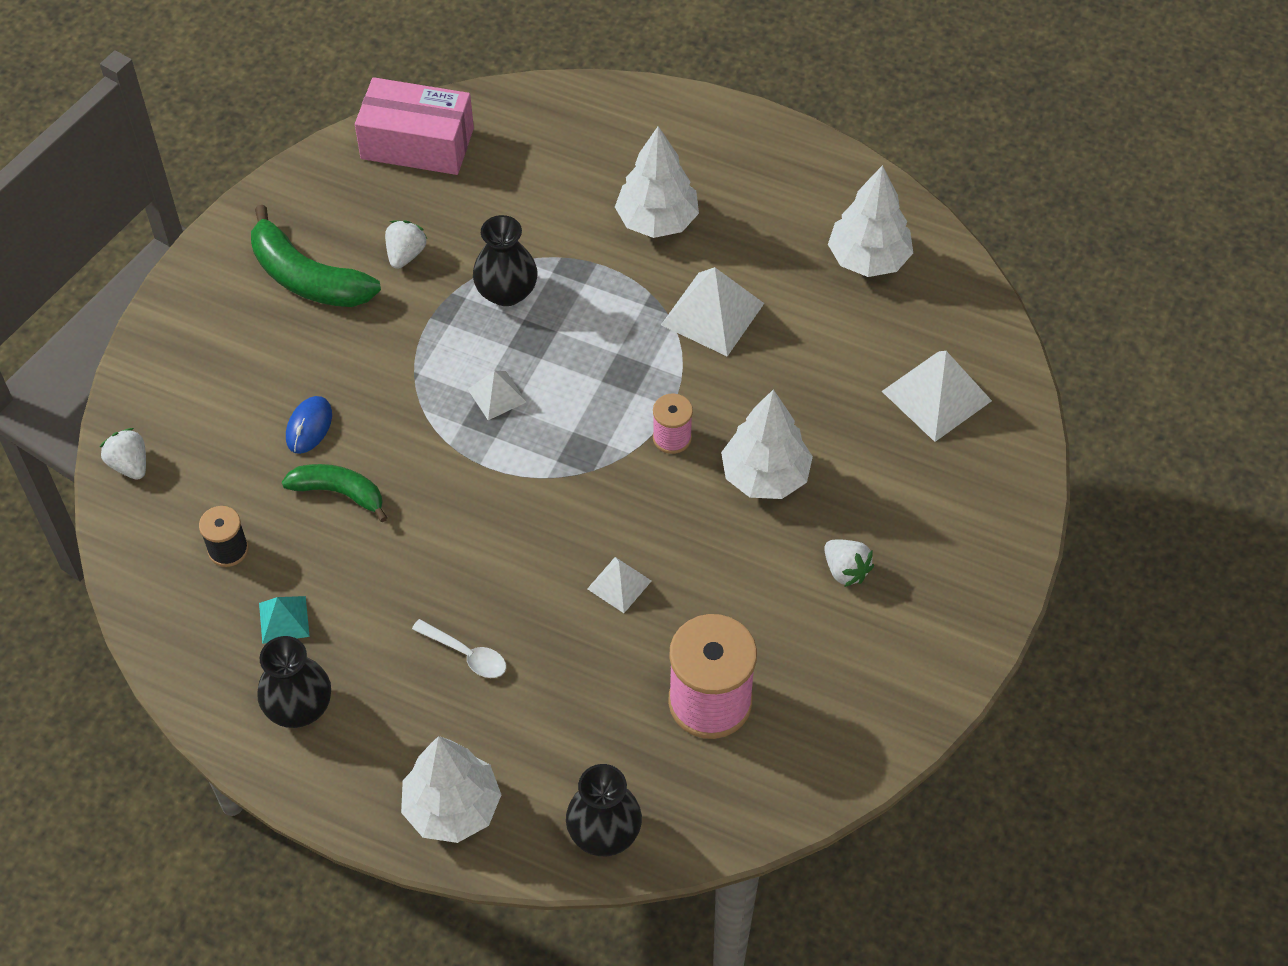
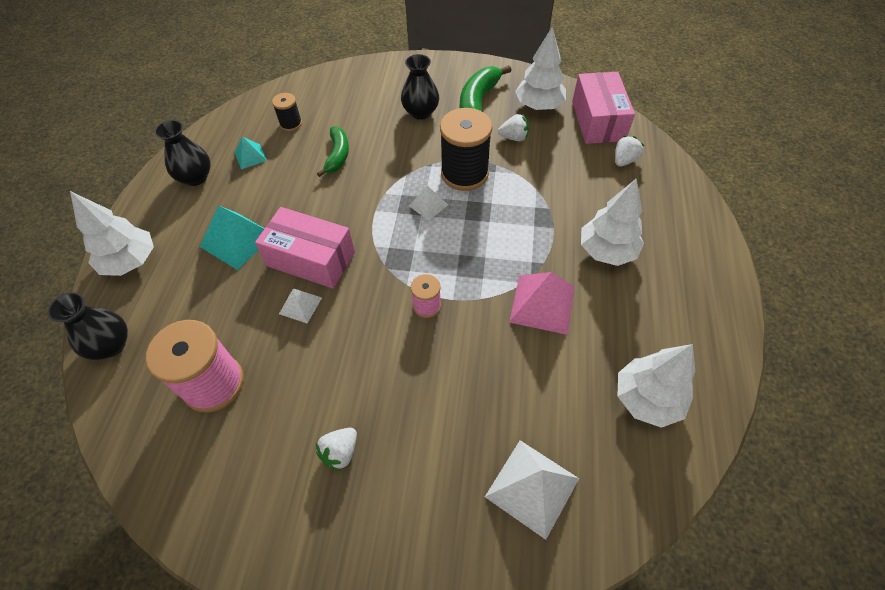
camera: 75 degrees right, 0 degrees up
white strawberry [100,428,146,480] -> white strawberry moved to [615,136,645,167]
blue mouse [286,396,332,454] -> none
white spoon [412,619,506,678] -> turquoise pyramid [200,205,265,270]
black vase [473,215,538,306] -> black vase moved to [401,54,439,120]
white pyramid [661,267,764,356] -> pink pyramid [509,272,575,335]
white tree [721,389,813,499] -> white tree moved to [515,27,566,110]
none -> pink box [255,207,355,289]
none -> black spool [440,108,492,191]

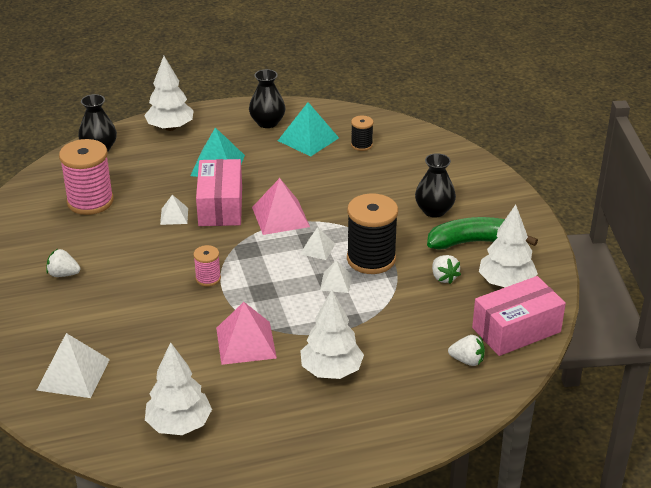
camera: 65 degrees right, 20 degrees down
turquoise pyramid [235,136,267,169] -> turquoise pyramid [278,102,339,157], size x1.78
green banana [317,126,349,177] -> none
none -> pink pyramid [252,178,310,235]
none -> white pyramid [320,260,352,293]

